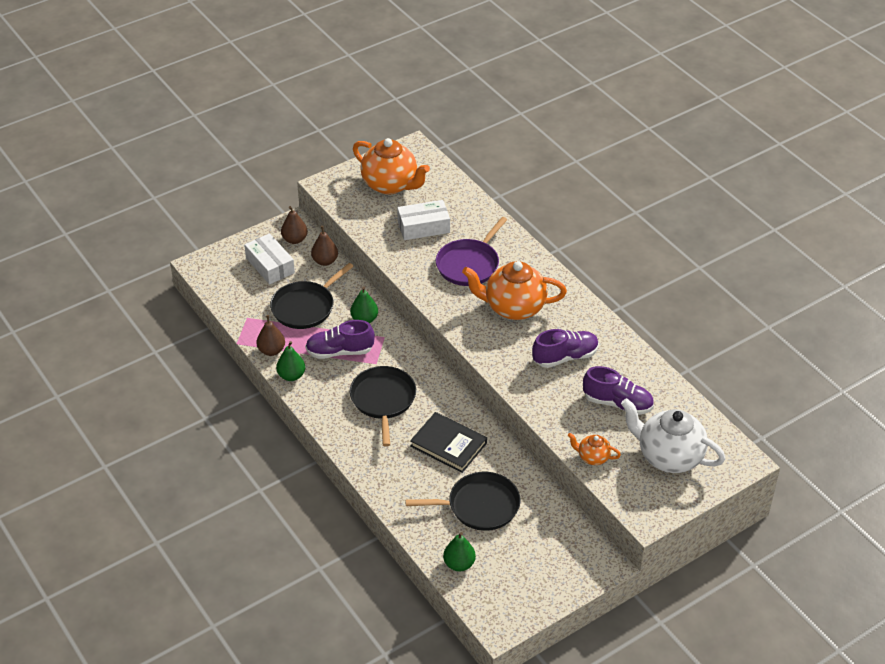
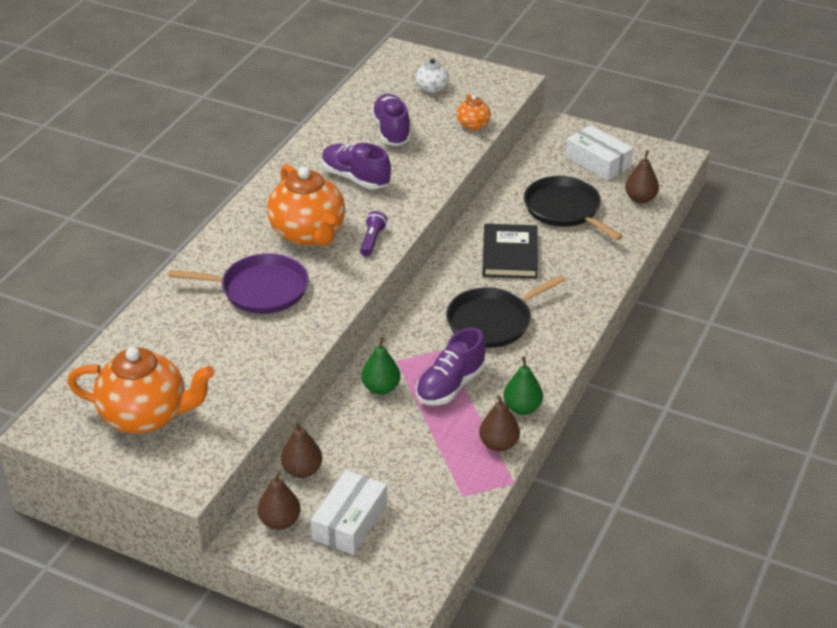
camera: 120 degrees left, 5 degrees down
black pan [270,263,354,329] -> none
purple shoe [305,320,375,359] -> purple shoe turned 75 degrees clockwise [416,328,486,405]
orange teapot [353,138,430,195] -> orange teapot turned 90 degrees clockwise [67,347,215,434]
white box [397,200,450,240] -> white box moved to [566,125,633,181]
green pear [443,532,476,571] -> brown pear [625,150,659,203]
white teapot [621,398,725,473] -> white teapot [416,58,449,93], size x0.48
none -> purple flashlight [360,211,387,256]

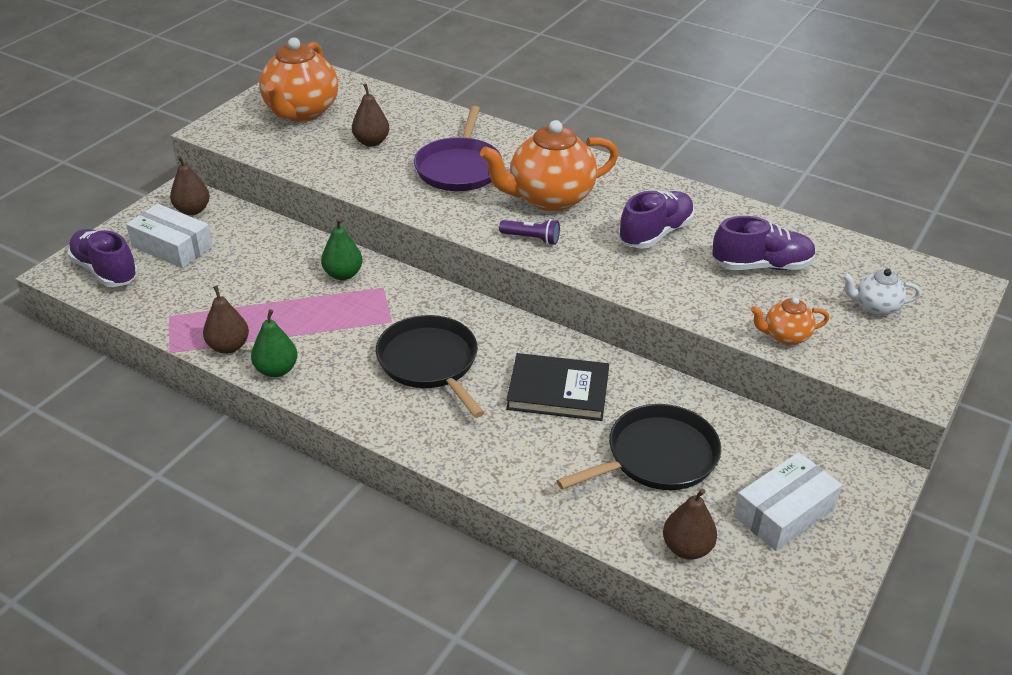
camera: 95 degrees right, 0 degrees up
brown pear [281,422,322,478] -> brown pear moved to [352,84,389,147]
purple shoe [416,328,486,405] -> purple shoe moved to [67,229,138,287]

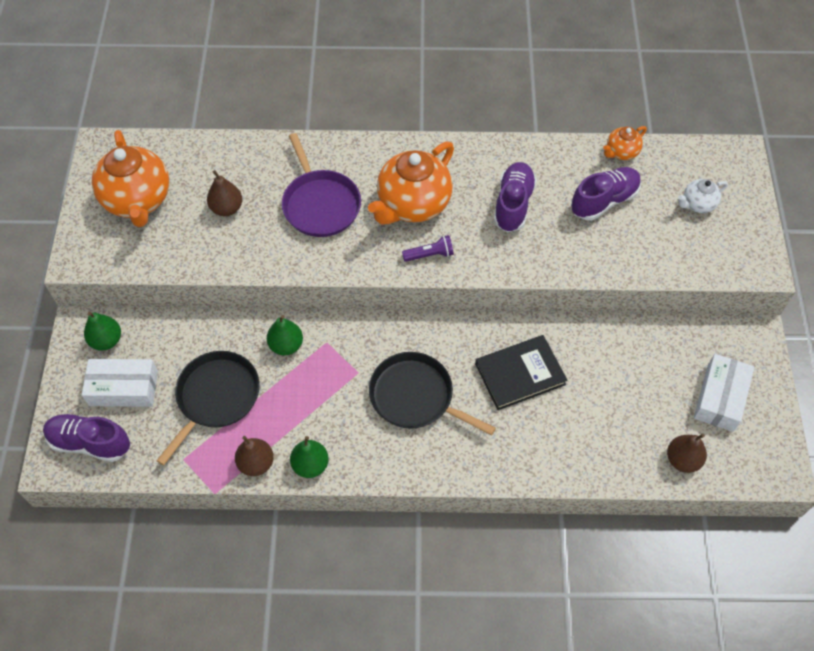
camera: 30 degrees left, 20 degrees up
brown pear [170,156,210,215] -> green pear [84,312,121,350]
black pan [556,404,721,490] -> black pan moved to [157,351,260,465]
orange teapot [751,297,829,345] -> orange teapot moved to [603,126,647,160]

